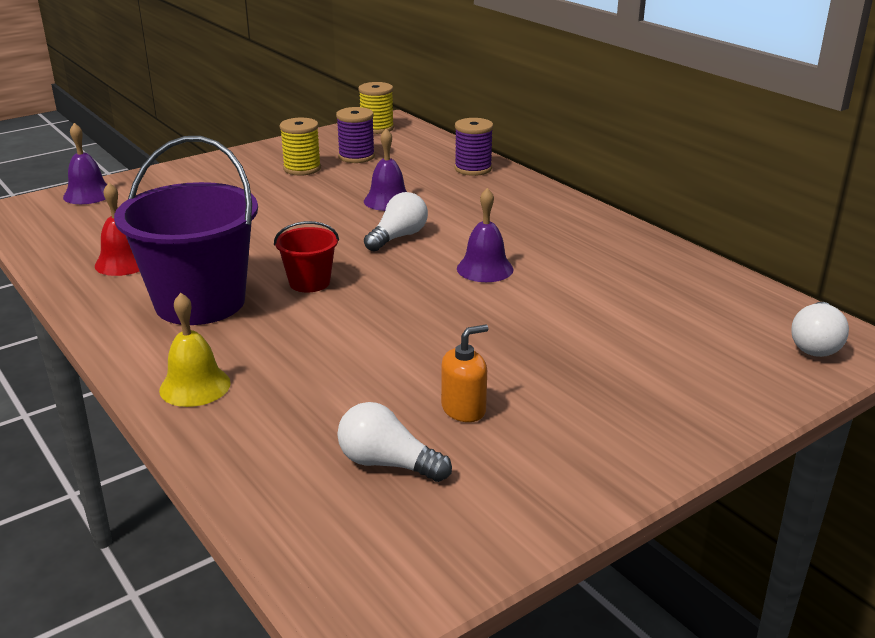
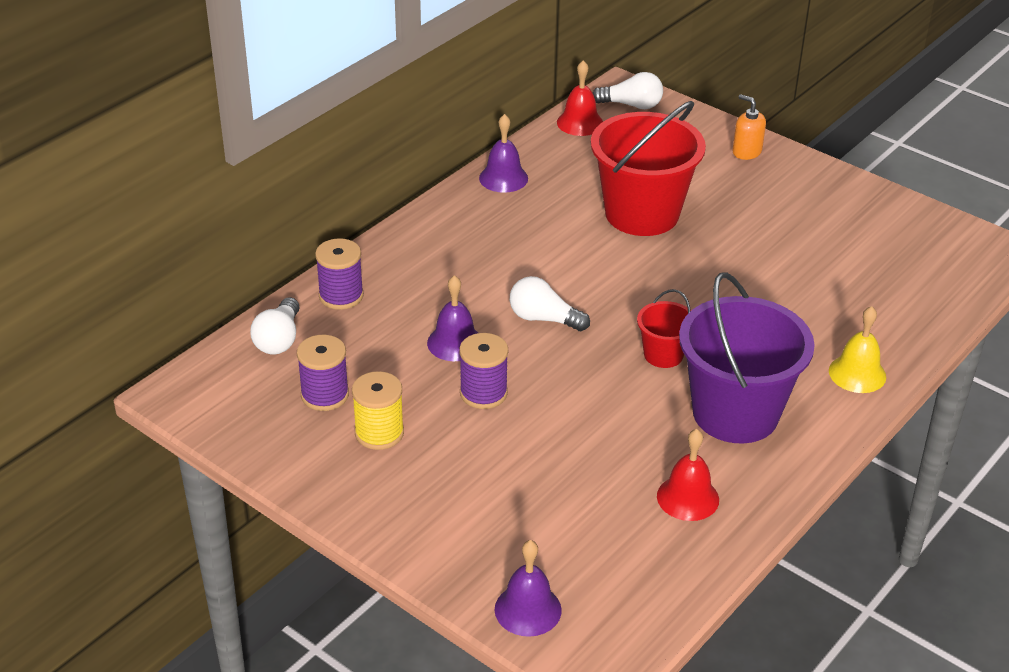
camera: 105 degrees left, 10 degrees up
white light bulb [337,402,452,482] -> white light bulb moved to [250,297,300,355]
yellow spool [358,82,394,134] -> none
orange soap dispenser [441,324,488,422] -> orange soap dispenser moved to [733,94,766,160]
purple bell [457,188,513,282] -> purple bell moved to [479,114,528,193]
none -> purple spool [459,333,508,409]
none -> red bell [557,60,603,136]
none -> red bucket [591,101,706,236]

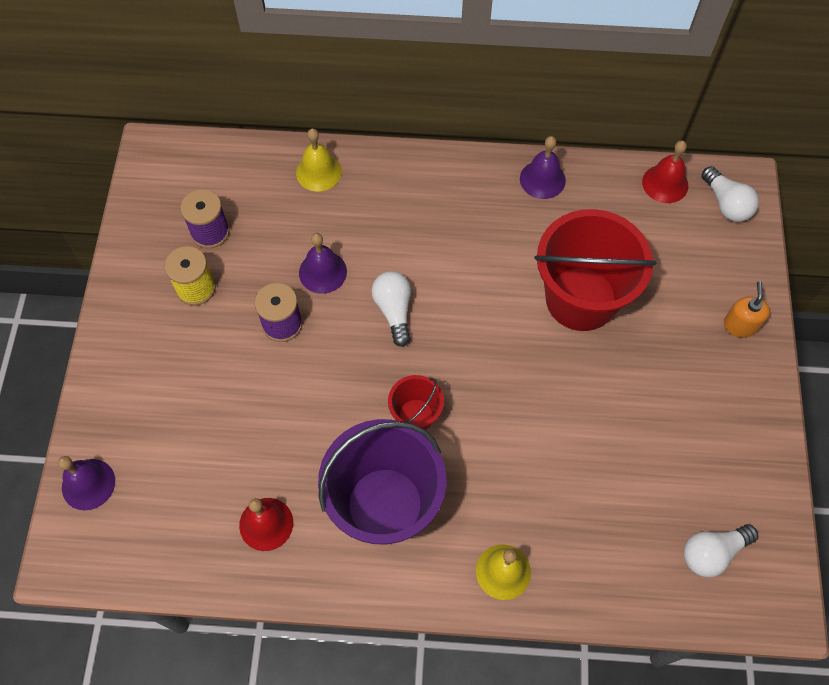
camera: 55 degrees right, 25 degrees up
white light bulb [250,297,300,355] -> white light bulb moved to [684,524,758,577]
purple spool [315,238,364,310] -> yellow bell [296,128,342,192]

